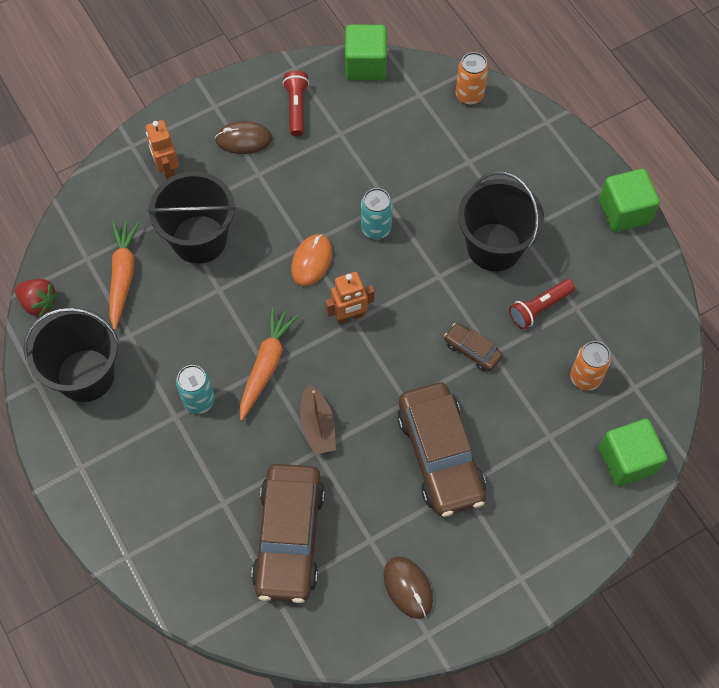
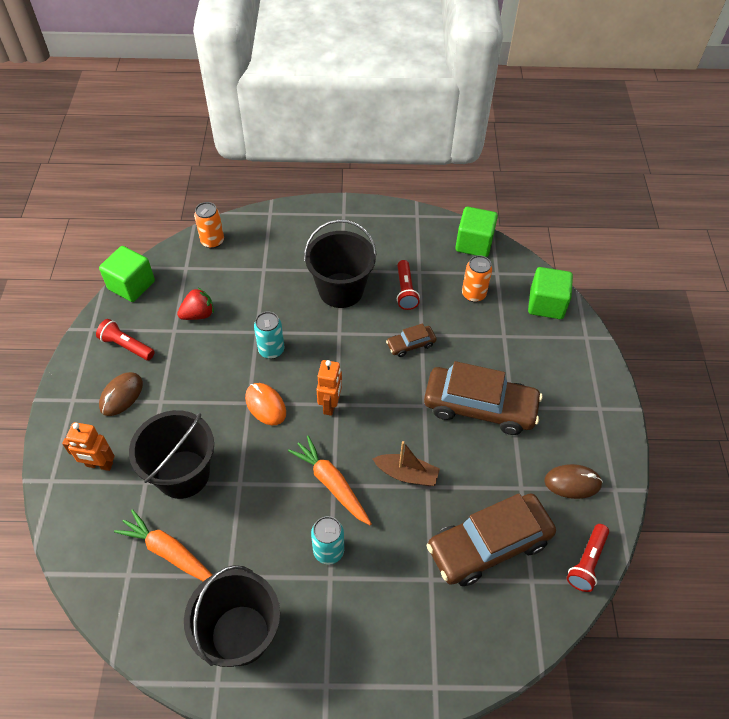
camera: 60 degrees left, 10 degrees down
red strawberry [15,279,58,317] -> red strawberry moved to [177,288,214,320]
brown car [251,464,325,603] -> brown car turned 120 degrees clockwise [426,493,556,586]
green cube [599,168,660,232] -> green cube moved to [455,207,498,257]
none -> red flashlight [567,524,609,592]

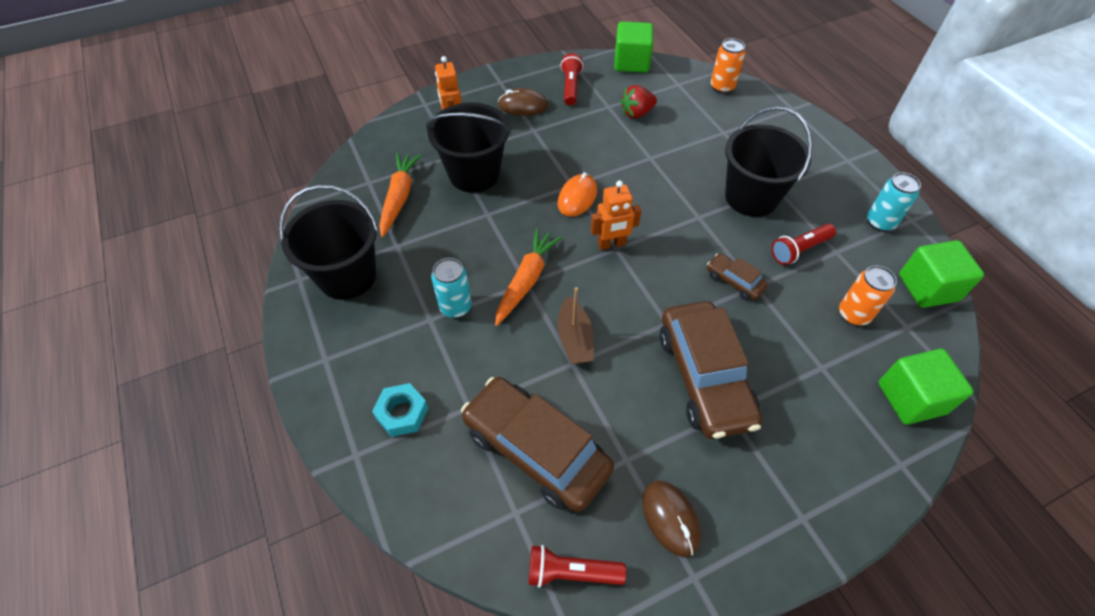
camera: 65 degrees right, 0 degrees up
red strawberry [177,288,214,320] -> red strawberry turned 120 degrees clockwise [620,85,657,119]
turquoise can [254,311,284,359] -> turquoise can moved to [867,172,921,232]
none -> turquoise nut [372,383,428,437]

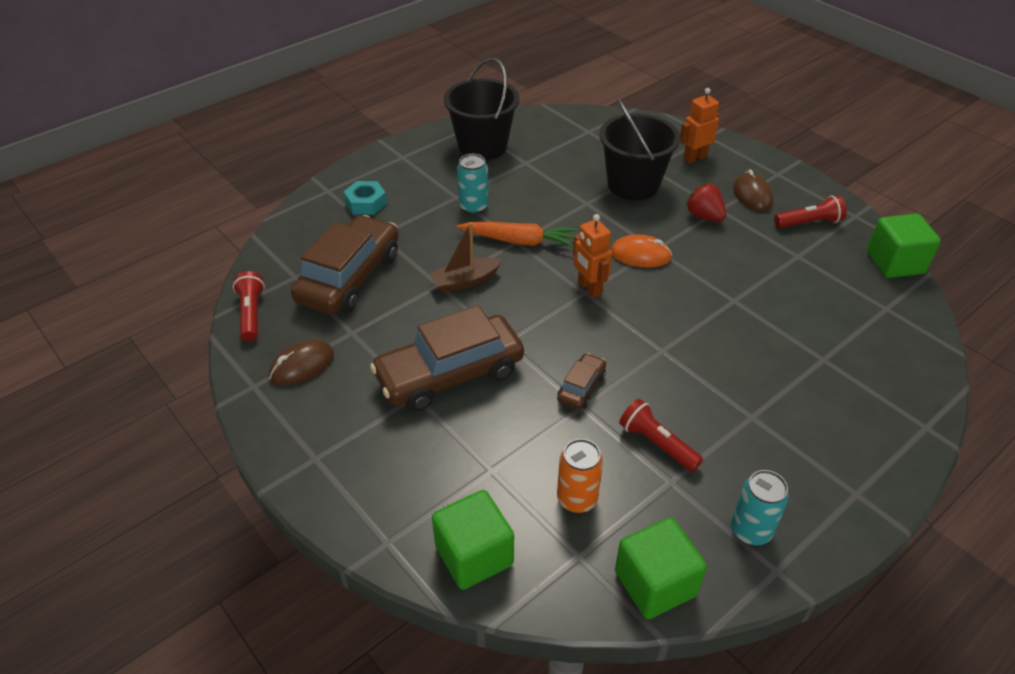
camera: 75 degrees right, 10 degrees down
orange carrot [379,152,421,238] -> none
red strawberry [620,85,657,119] -> red strawberry moved to [685,183,726,222]
orange can [711,38,745,94] -> none
black bucket [725,106,813,217] -> none

